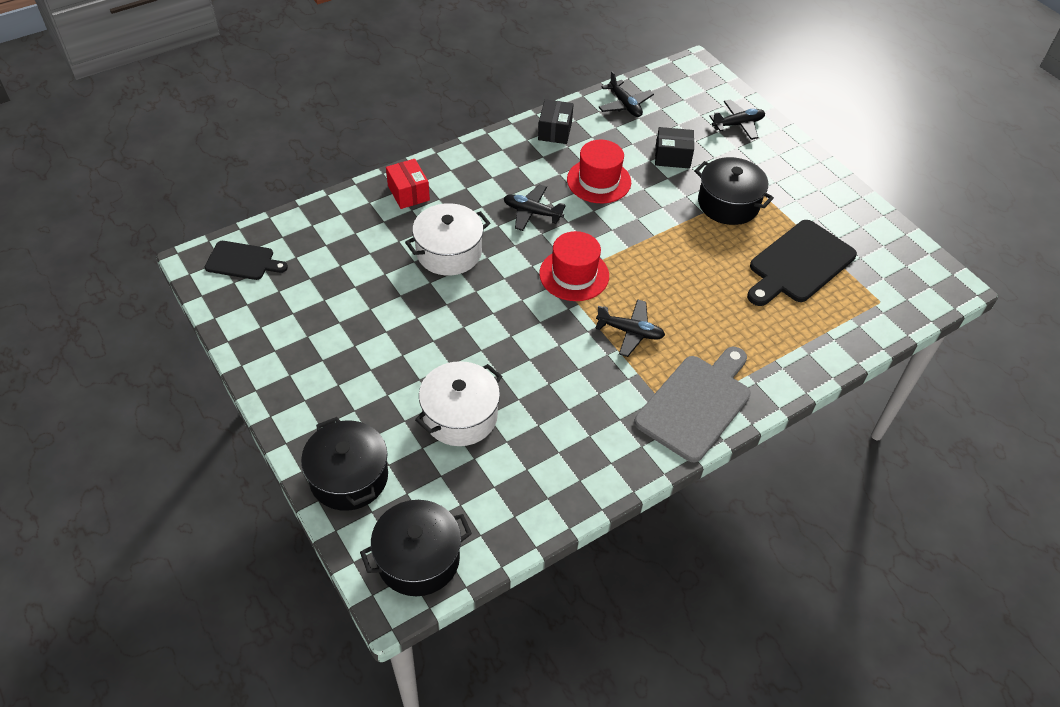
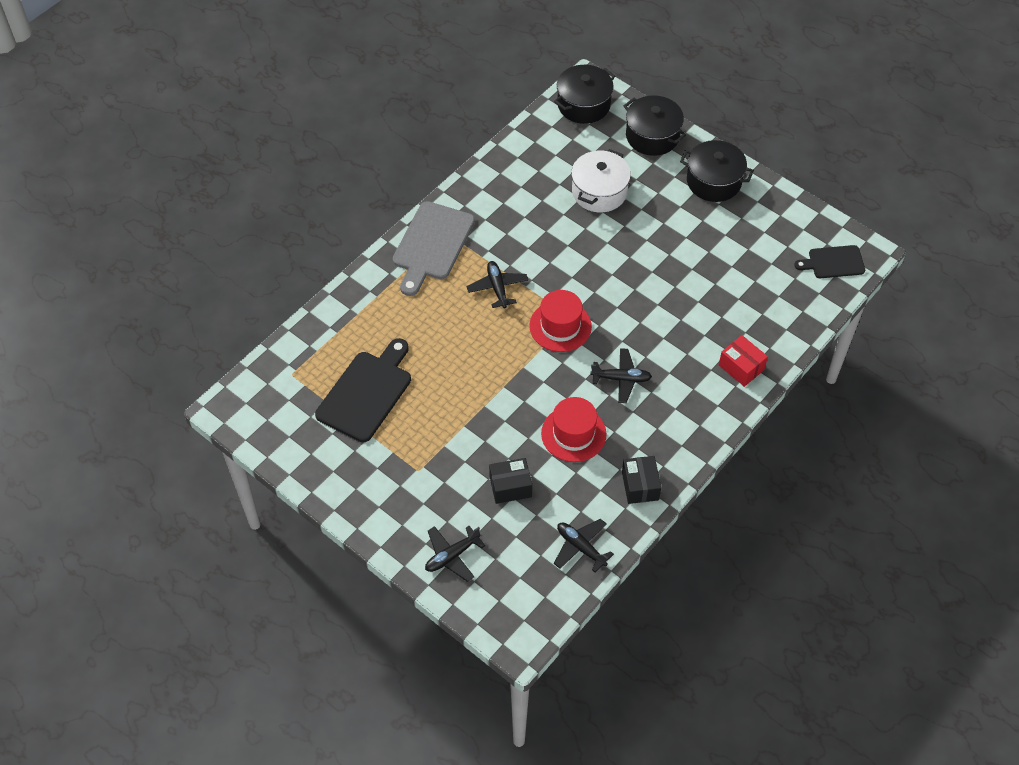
camera: 165 degrees right, 5 degrees up
white pot [405,203,490,276] -> none
black plane [595,299,665,357] -> black plane turned 75 degrees clockwise [466,261,528,309]
black pot [695,157,774,225] -> black pot moved to [680,140,754,202]

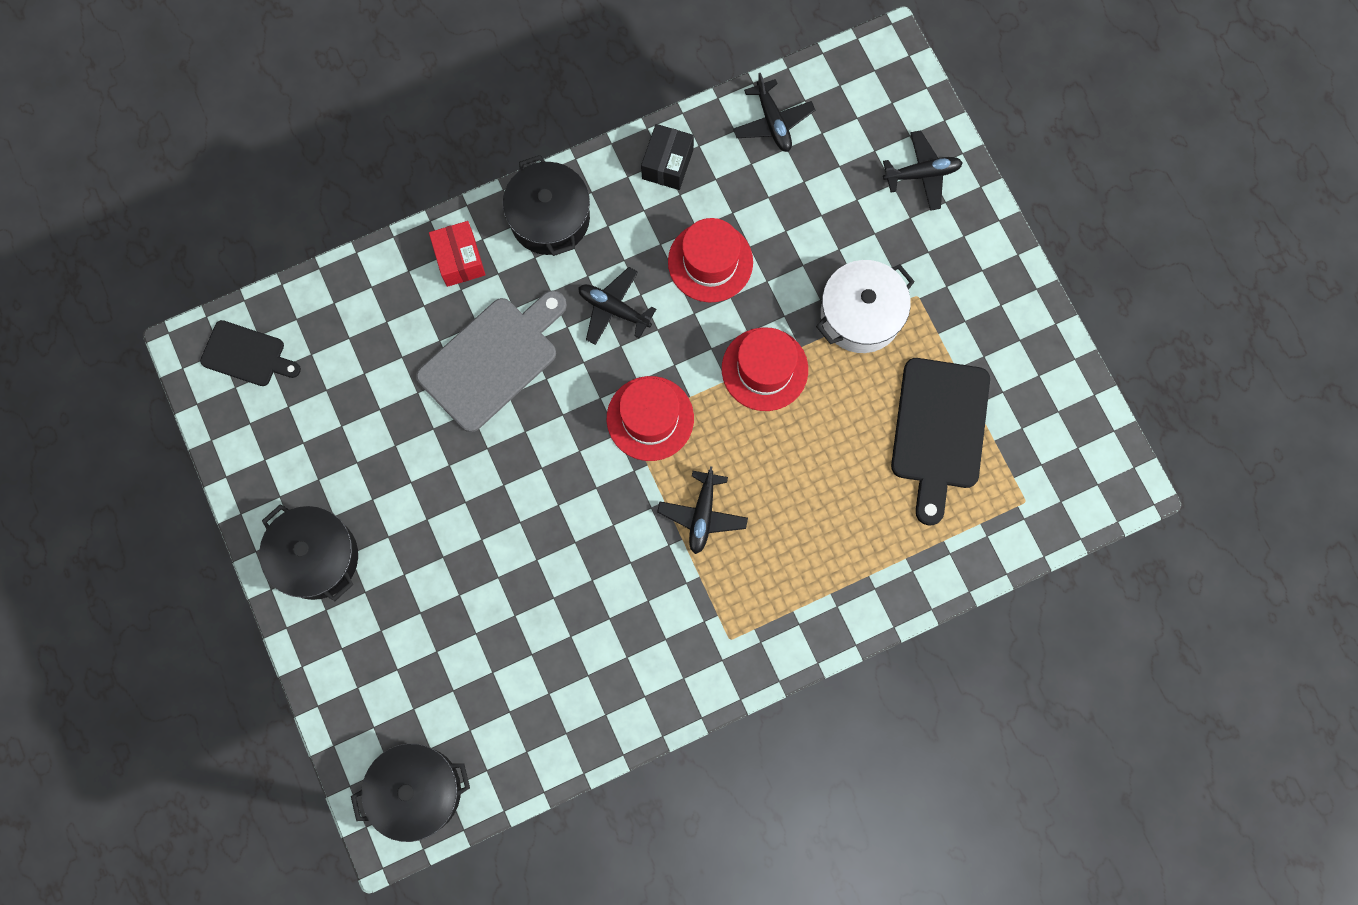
camera: 155 degrees left, 20 degrees up
black cutting board [315,338,411,442] -> black cutting board turned 45 degrees counterclockwise [891,358,990,525]
grey cutting board [393,201,475,296] -> grey cutting board moved to [416,290,567,432]
black box [489,458,532,504] -> none
white pot [571,149,631,212] -> white pot moved to [816,260,915,353]
black pot [624,95,686,156] -> black pot moved to [503,155,590,256]
none -> red hat [722,328,808,411]

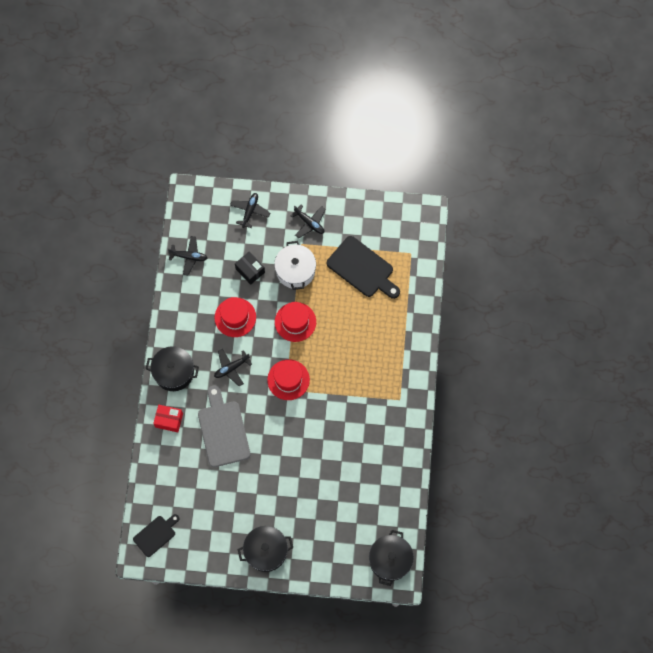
camera: 60 degrees left, 5 degrees down
black box [641,124,694,190] -> black box moved to [235,251,265,285]
black plane [657,466,748,554] -> black plane moved to [291,205,326,238]

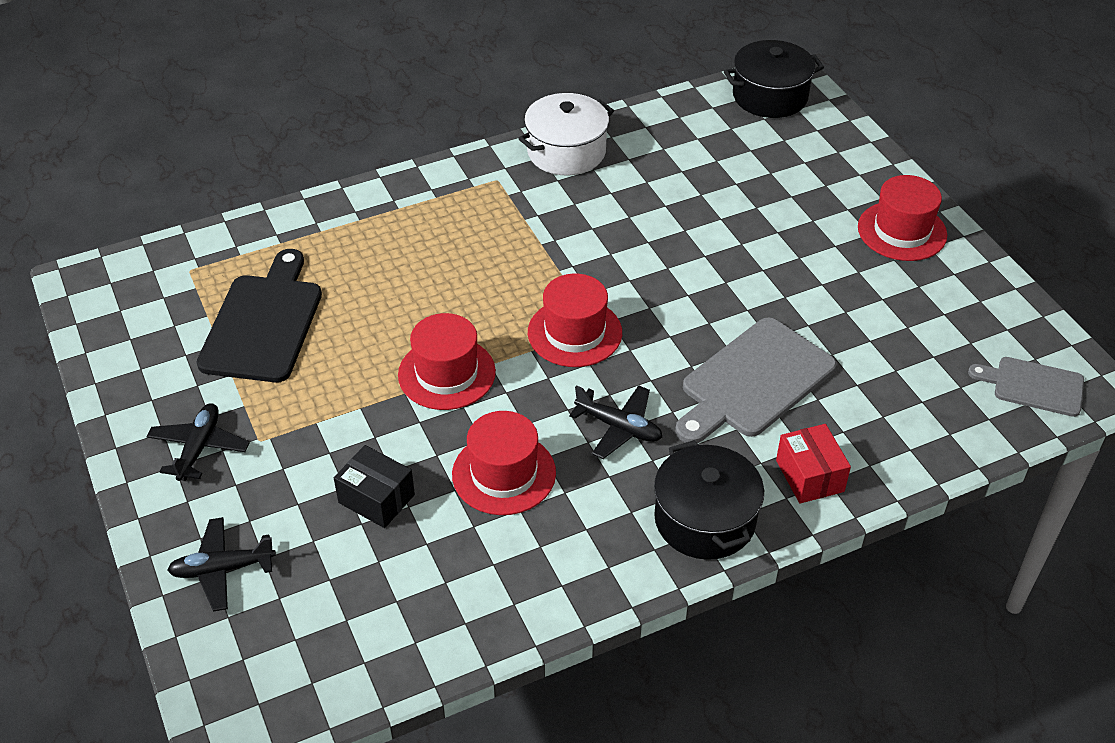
camera: 120 degrees left, 25 degrees down
black cutting board [133,514,179,557] -> grey cutting board [968,357,1084,417]
black plane [168,236,207,275] -> none
black box [235,251,265,285] -> black box turned 75 degrees counterclockwise [334,445,415,528]
black pot [237,526,293,572] -> red hat [858,175,947,261]
white pot [274,241,316,290] -> white pot moved to [518,93,614,175]

